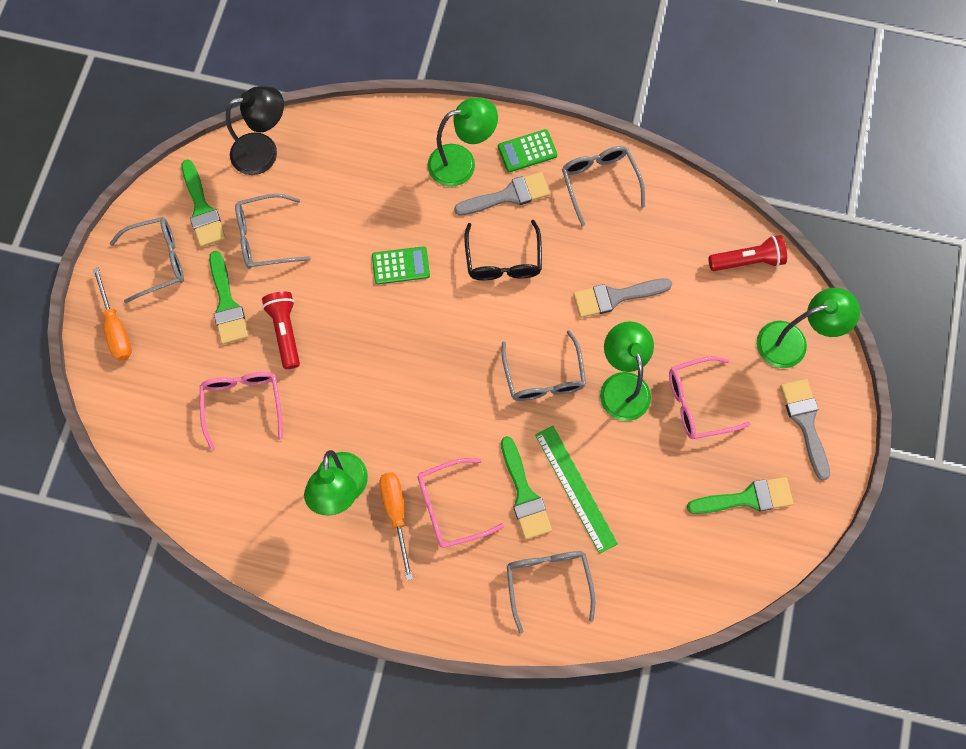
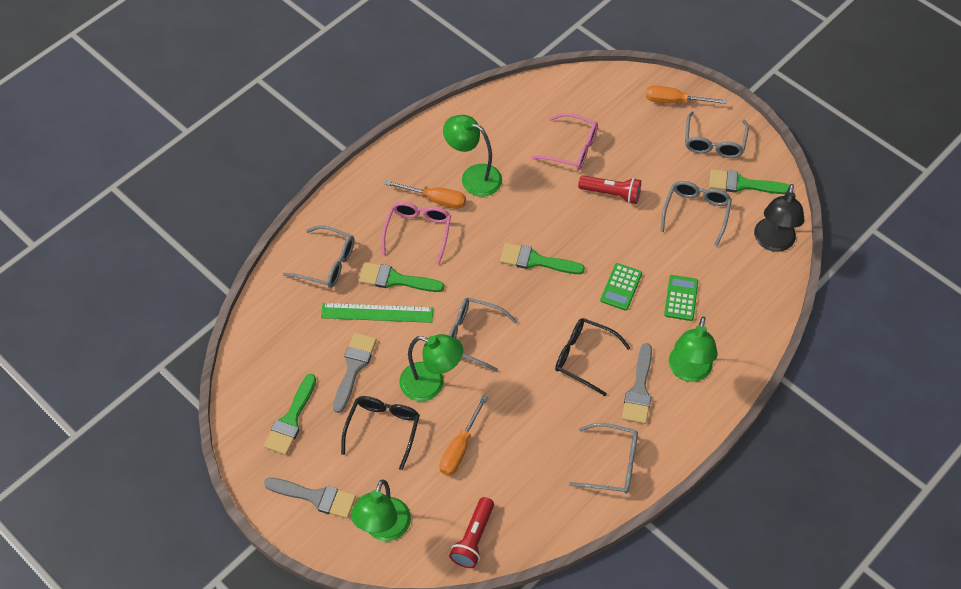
camera: 120 degrees right, 15 degrees down
green brush [209,251,248,344] -> green brush moved to [500,243,585,274]
green calculator [498,129,557,172] -> green calculator moved to [664,275,698,321]
grey brush [573,278,672,318] -> grey brush moved to [333,333,377,413]
pink glasses [669,356,750,439] -> black glasses [341,396,420,470]
none -> orange screwdriver [439,395,488,476]

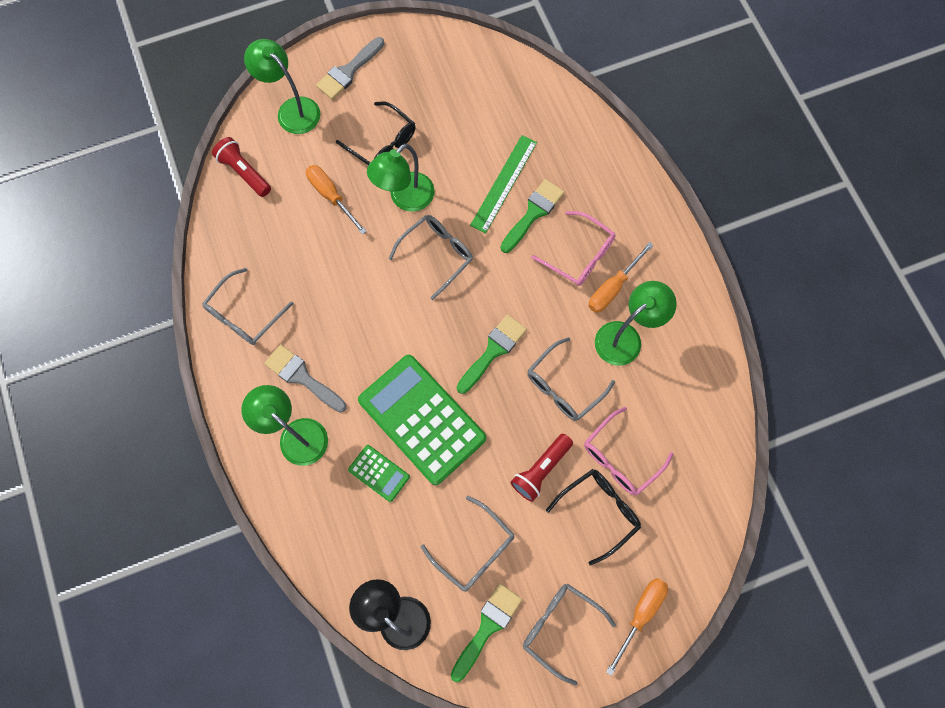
camera: 115 degrees right, 15 degrees up
green brush [264,374,316,455] -> none
grey glasses [283,225,354,288] -> grey glasses moved to [527,337,615,421]
grey brush [333,333,377,413] -> none
black glasses [555,318,630,396] -> black glasses moved to [546,469,641,566]
green calculator [600,263,642,311] -> green calculator [358,355,486,485], size x2.21

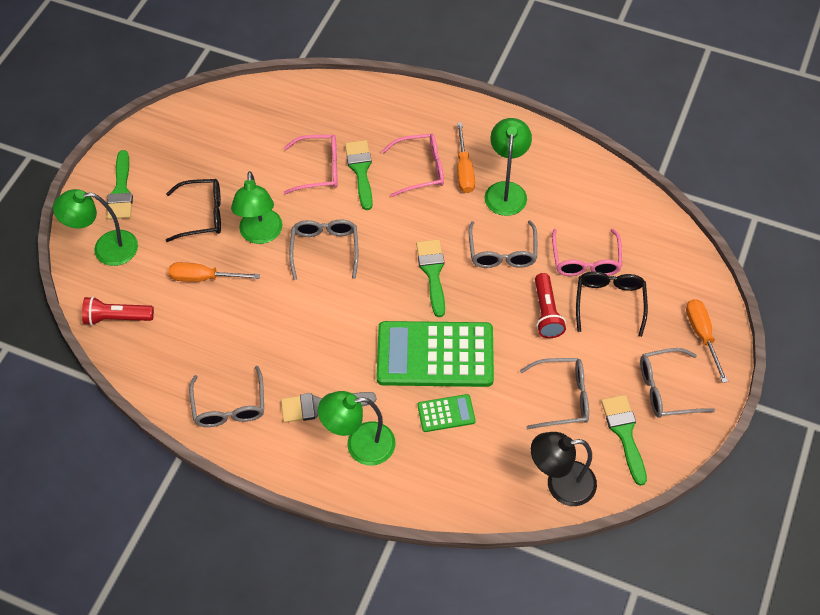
camera: 45 degrees left, 15 degrees down
grey brush [316,37,384,100] -> green brush [107,150,133,220]
green ruler [470,135,537,233] -> pink glasses [284,135,338,194]

